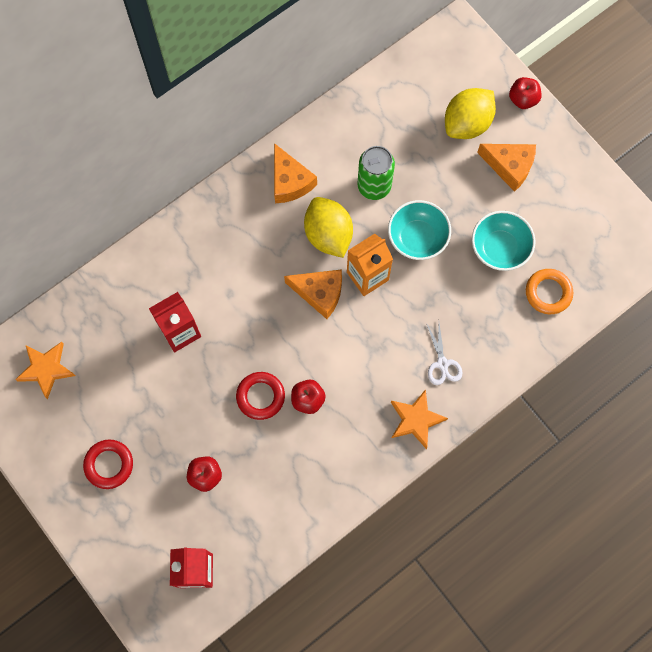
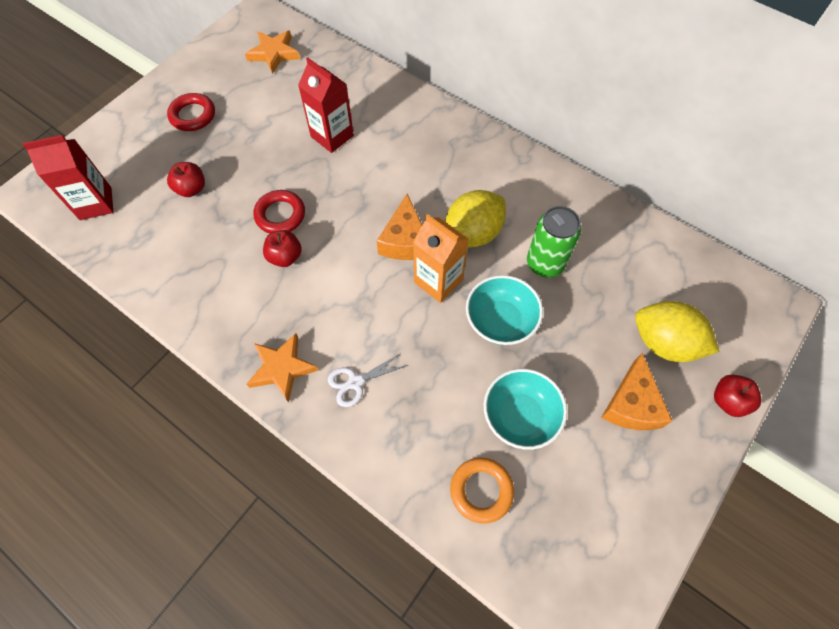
camera: 75 degrees right, 10 degrees down
orange cheese [274,143,317,203] -> none

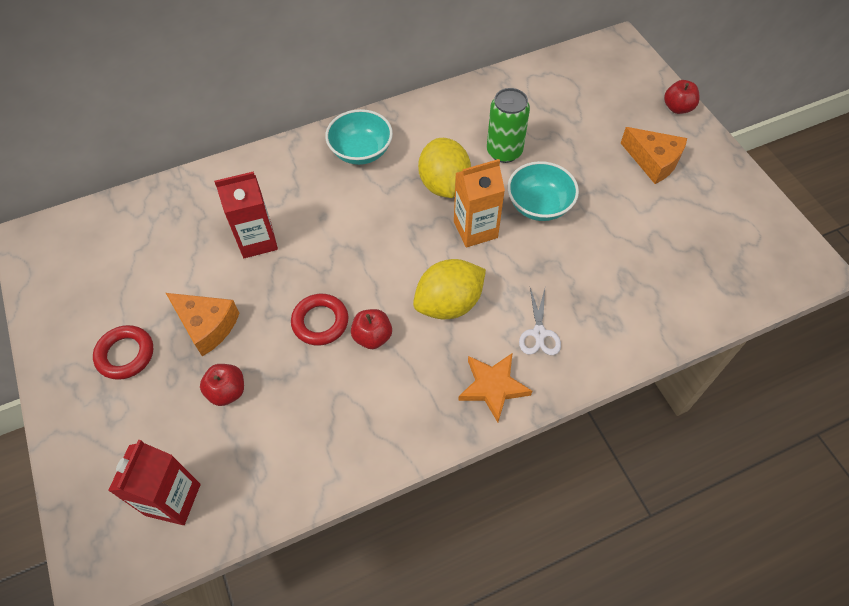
camera: 60 degrees left, 5 degrees down
orange star [245,30,300,74] -> none
orange cheese [377,194,422,260] -> orange cheese moved to [166,293,239,356]
orange ring [450,457,514,524] -> none
turquoise bowl [484,369,567,450] -> turquoise bowl moved to [325,109,393,165]
yellow lemon [635,301,719,362] -> yellow lemon moved to [413,259,486,319]

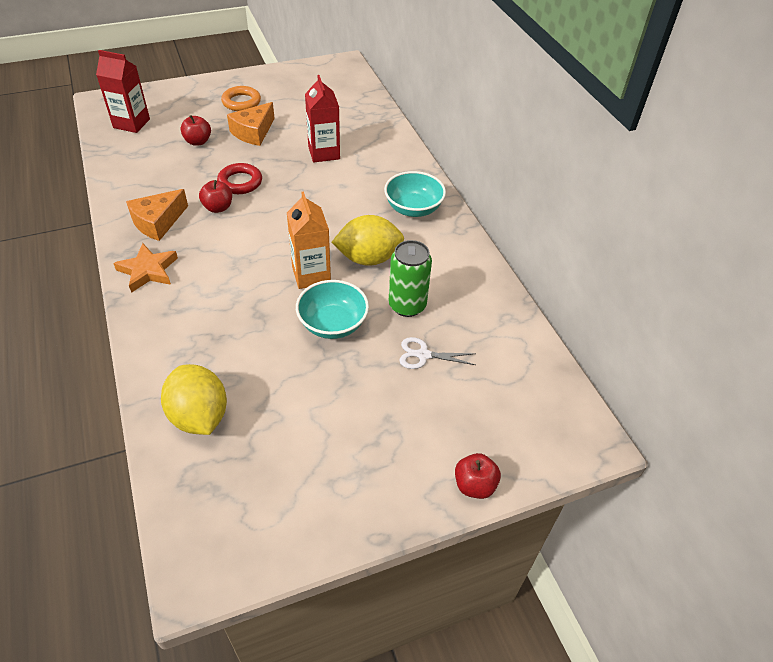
camera: 90 degrees right, 10 degrees down
red ring [93,325,154,380] -> orange ring [221,86,261,111]
yellow lemon [413,259,486,319] -> yellow lemon moved to [161,364,227,435]
white scissors [519,288,561,355] -> white scissors moved to [400,337,476,369]
orange cheese [621,127,687,184] -> orange cheese moved to [126,189,188,241]

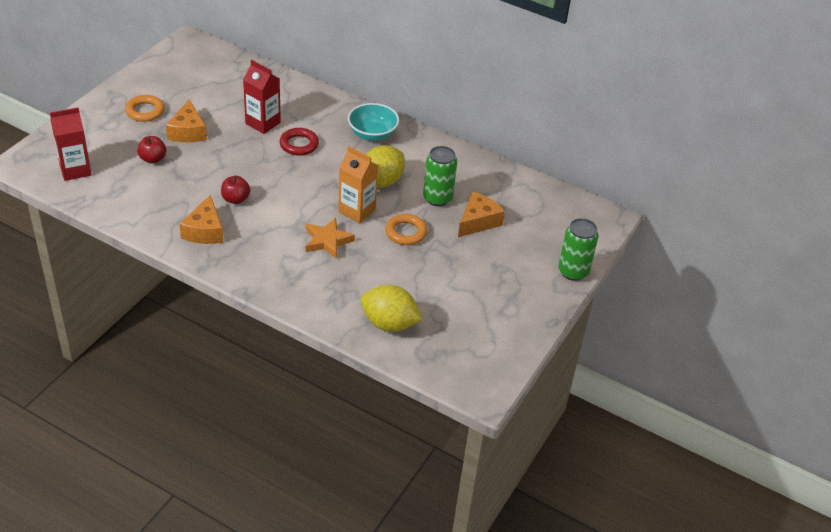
camera: 40 degrees left, 5 degrees down
orange star [113,243,178,293] -> orange star moved to [306,218,355,258]
red ring [217,163,262,194] -> red ring moved to [279,128,319,156]
turquoise bowl [296,280,369,339] -> orange ring [385,214,427,245]
white scissors [400,337,476,369] -> orange cheese [458,192,505,237]
red apple [455,453,501,499] -> green can [558,218,598,281]

